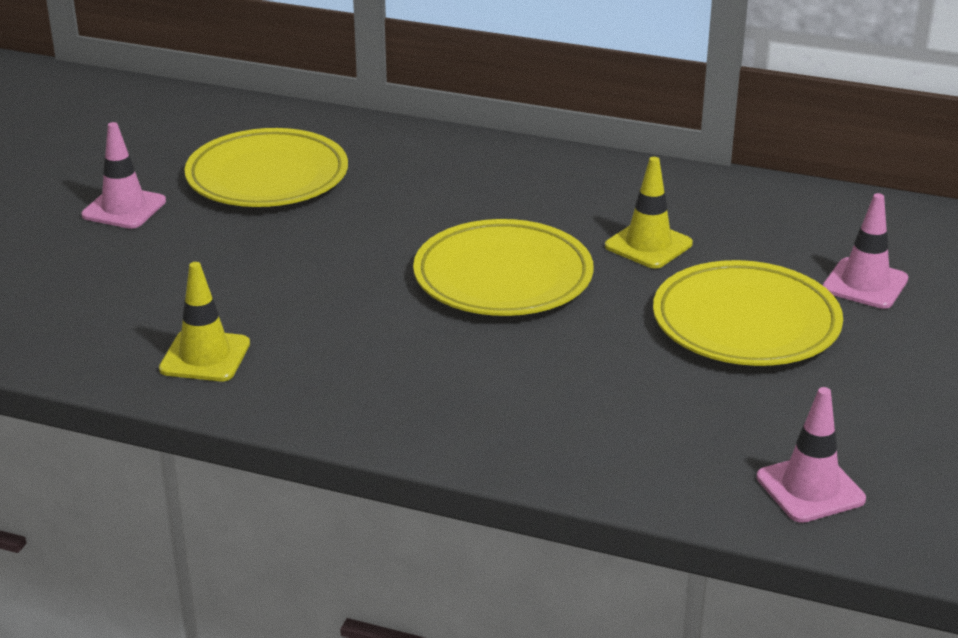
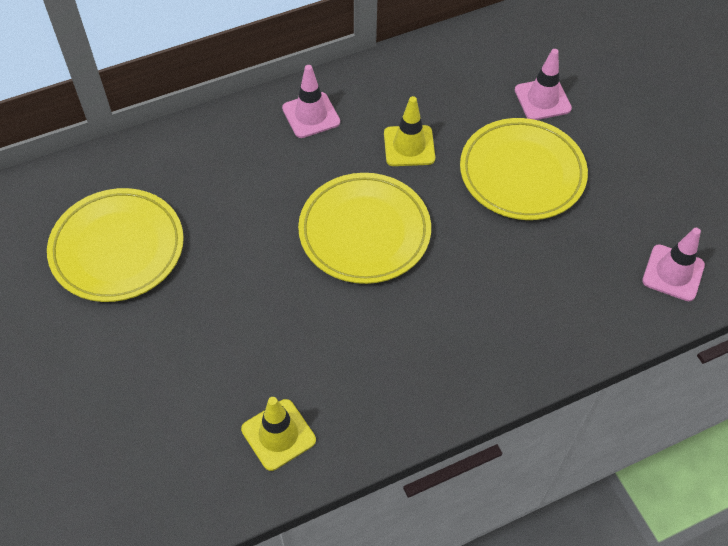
camera: 45 degrees left, 25 degrees up
pink traffic cone [81,122,166,229] -> pink traffic cone moved to [282,65,340,138]

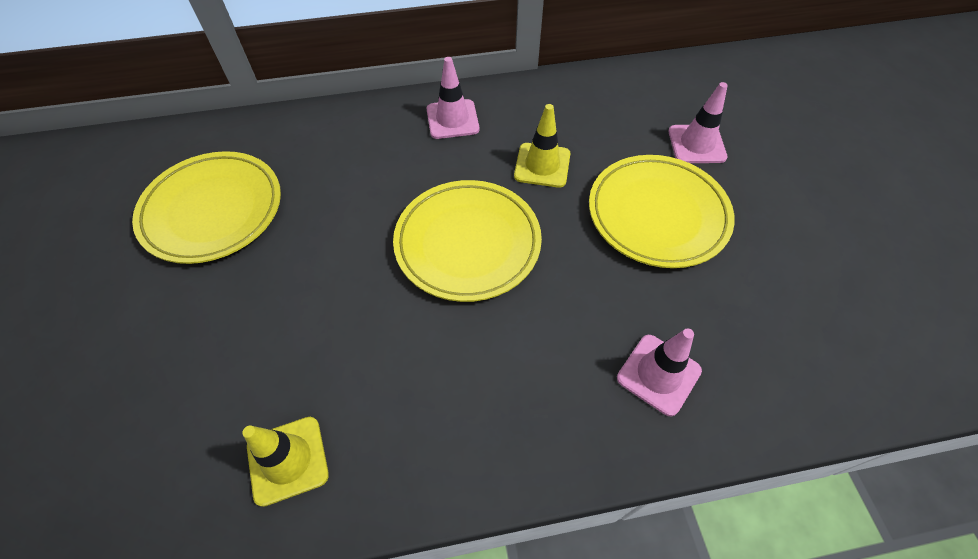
camera: 15 degrees right, 0 degrees up
pink traffic cone [642,228,705,301] -> pink traffic cone moved to [617,328,702,416]

